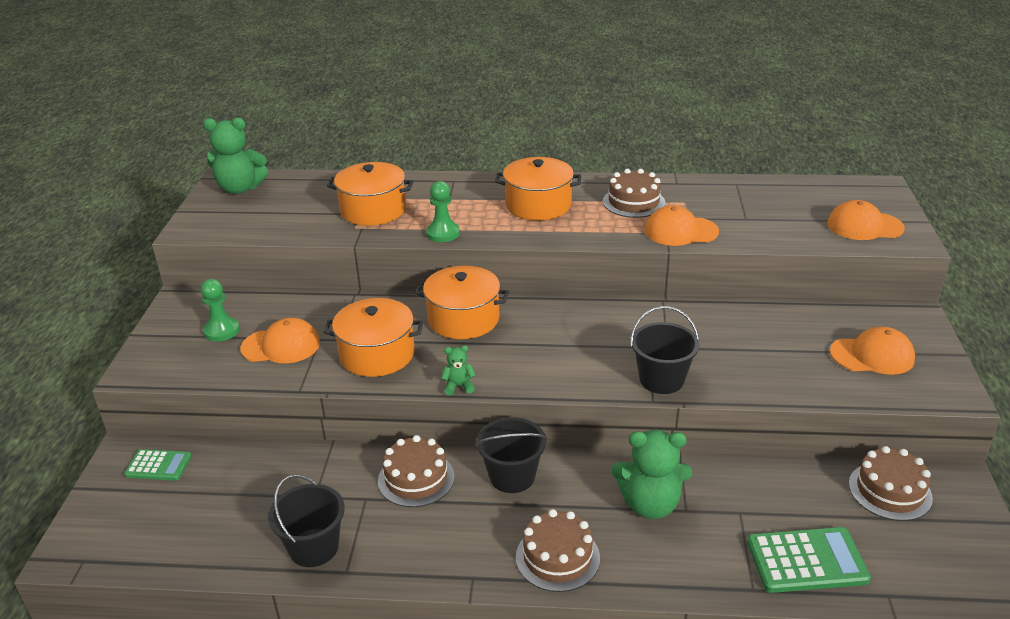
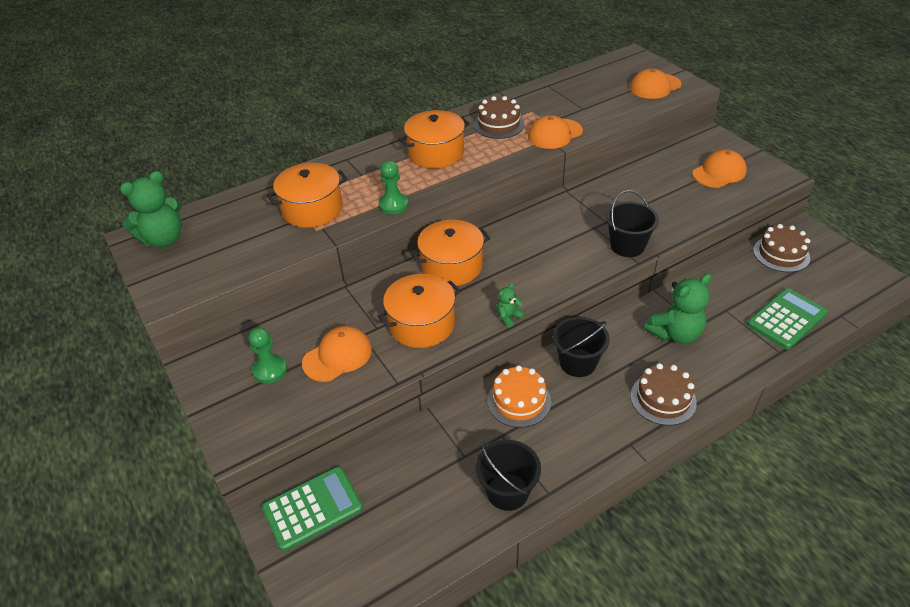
camera: 35 degrees left, 10 degrees up
green calculator [124,449,192,481] -> green calculator [262,467,363,551], size x1.63
brown cake [378,435,455,507] -> orange cake [487,365,551,428]

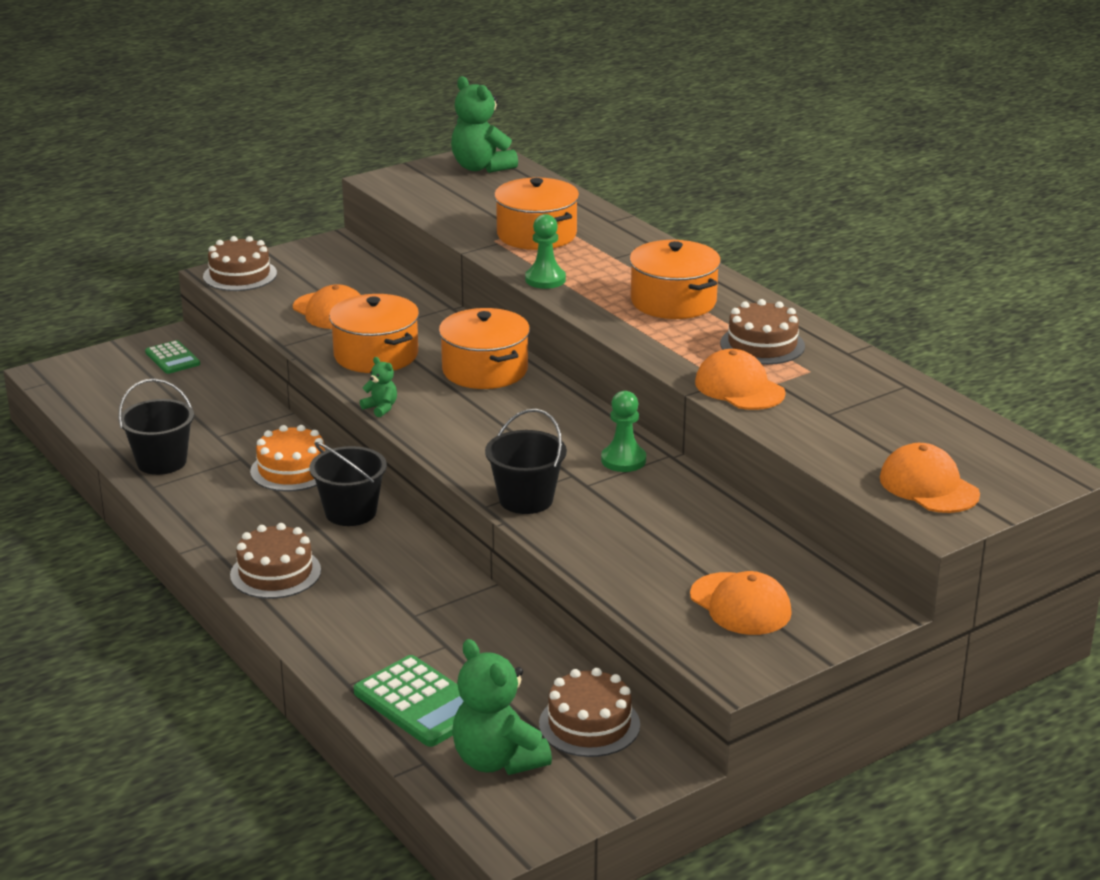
camera: 85 degrees right, 15 degrees down
green pawn [249,327,287,384] -> green pawn moved to [601,391,646,472]
green calculator [262,467,363,551] -> green calculator [145,340,200,374], size x0.61
green teddy bear [644,274,712,344] -> green teddy bear moved to [452,639,552,775]
none -> brown cake [203,236,277,291]

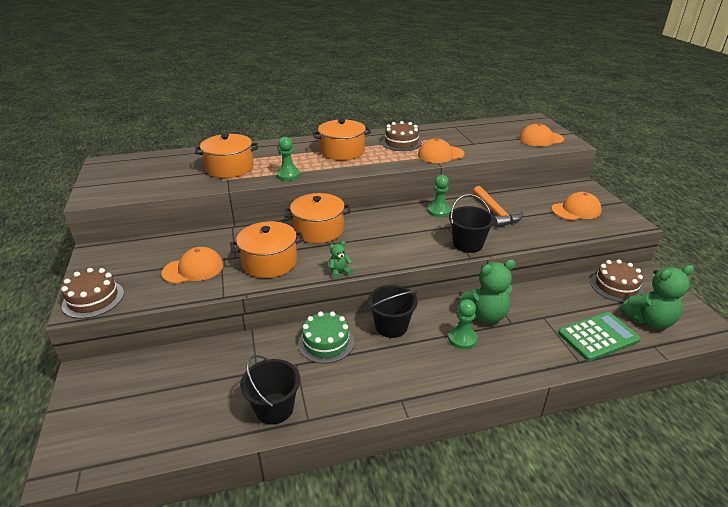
camera: 70 degrees left, 5 degrees up
green calculator [145,340,200,374] -> none
brown cake [230,523,321,599] -> none
orange cake [250,425,325,492] -> green cake [298,311,354,364]
green teddy bear [451,76,518,173] -> green teddy bear moved to [458,259,516,323]
none -> green pawn [448,299,477,349]
none -> orange hammer [473,186,523,228]

